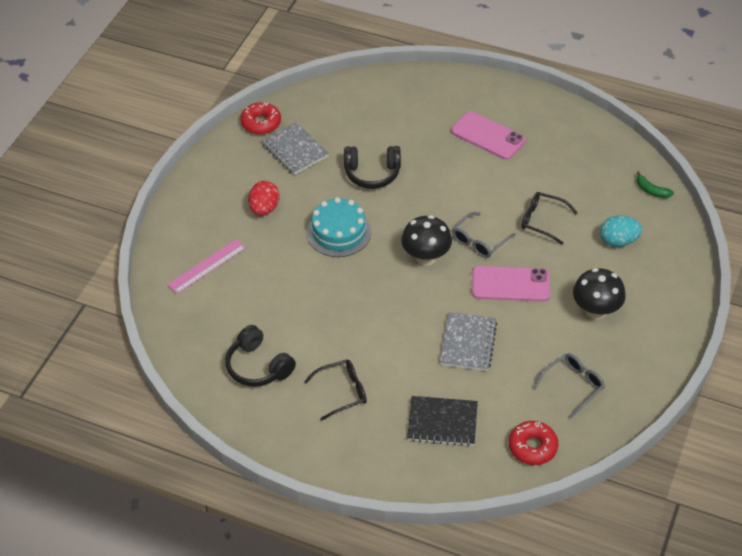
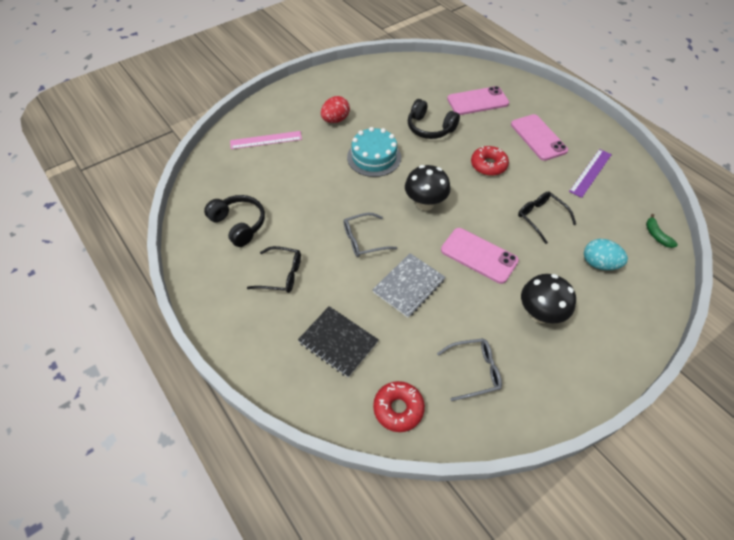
camera: 30 degrees right, 5 degrees up
black headphones [225,325,296,387] -> black headphones turned 150 degrees clockwise [204,195,265,247]
red donut [240,102,281,135] -> red donut moved to [471,146,509,176]
grey notebook [261,122,329,175] -> none
grey glasses [452,212,516,258] -> grey glasses moved to [343,213,397,257]
none -> pink phone [447,86,509,115]
none -> purple ruler [569,149,612,198]

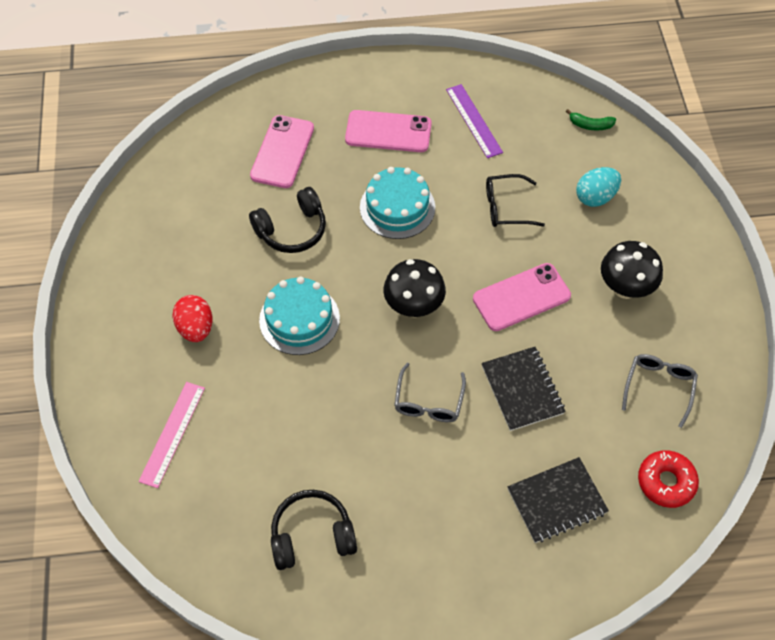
camera: 60 degrees left, 5 degrees up
black glasses [247,246,301,293] -> none
grey notebook [372,253,445,318] -> black notebook [482,347,566,431]
red donut [471,146,509,176] -> turquoise cake [360,167,435,239]

